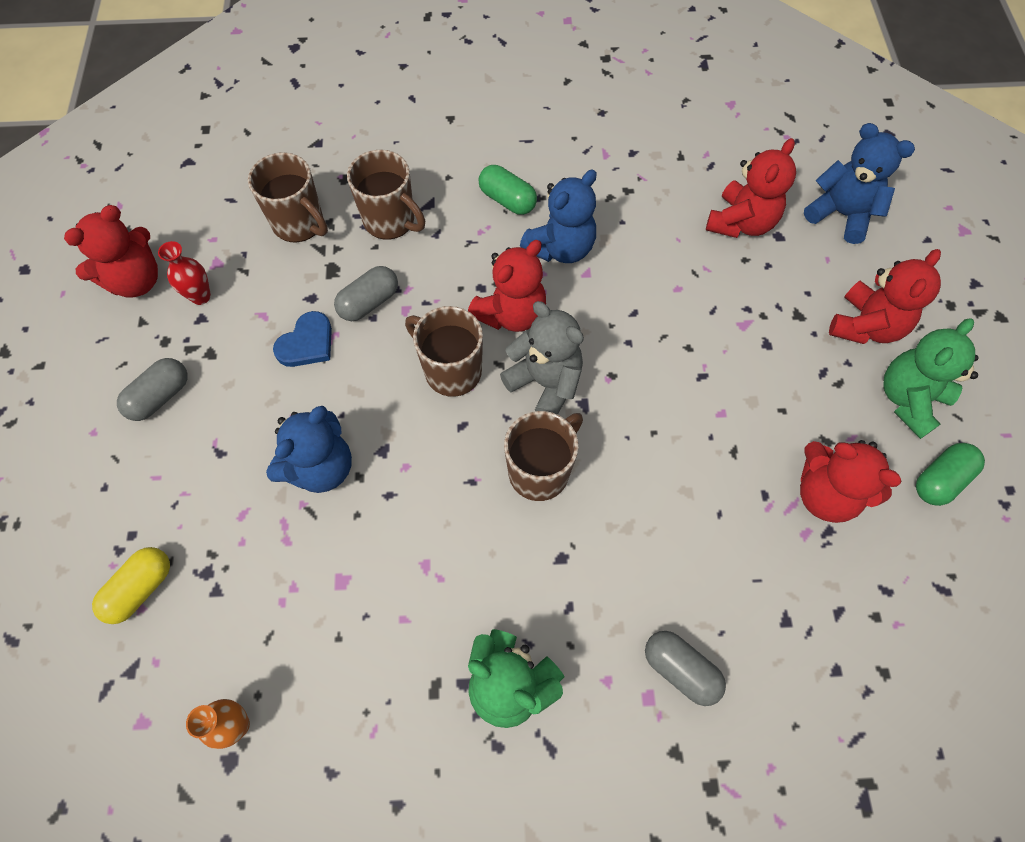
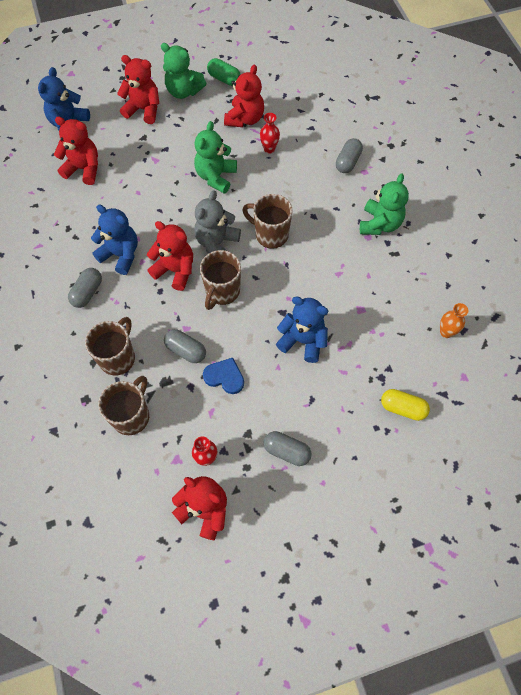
camera: 105 degrees left, 0 degrees up
green capsule [478,165,537,215] -> grey capsule [68,268,102,308]
none -> green teddy bear [194,121,237,194]
none -> red vase [260,113,280,154]

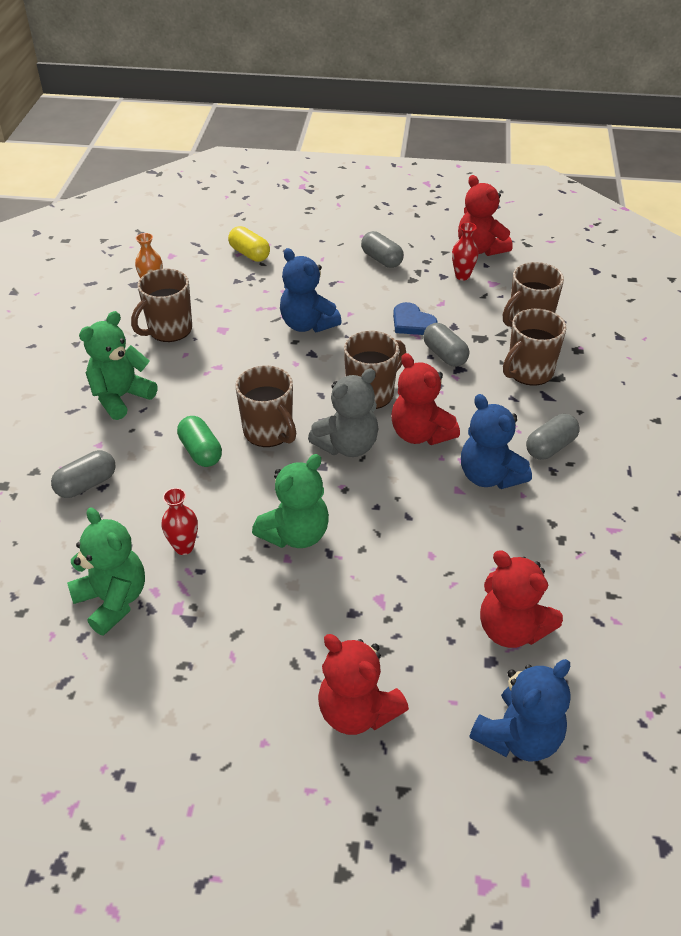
camera: 155 degrees left, 20 degrees down
green teddy bear [161,43,206,99] -> green teddy bear moved to [67,507,145,636]
green capsule [207,58,241,86] -> green capsule moved to [177,416,222,467]
red teddy bear [224,65,264,127] -> none
none -> brown mug [131,269,192,342]

